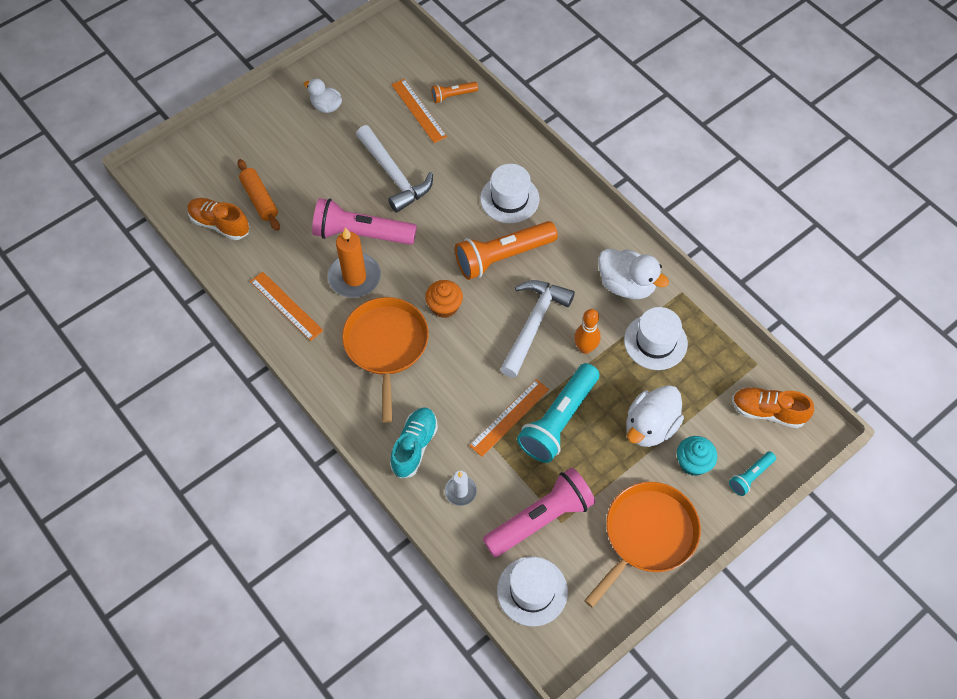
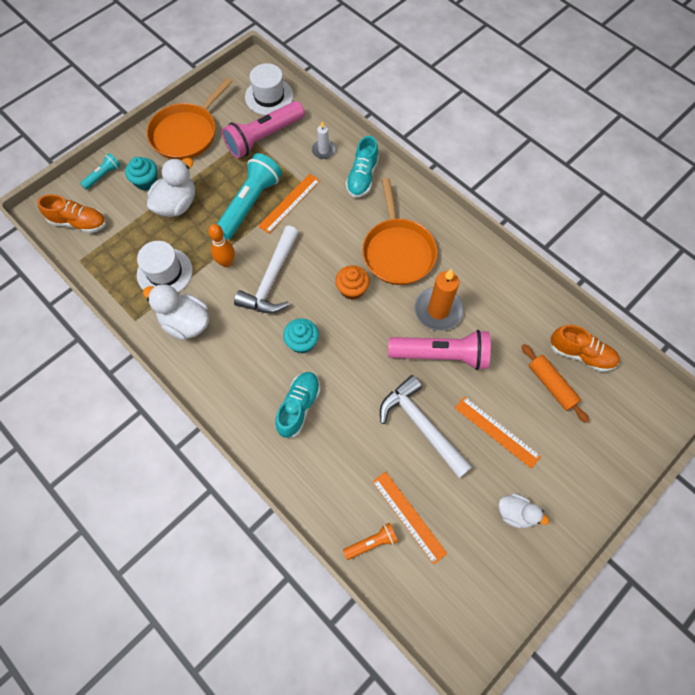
camera: 175 degrees right, 5 degrees up
orange ruler [250,272,323,341] -> orange ruler moved to [455,396,541,469]
orange flashlight [455,221,558,280] -> turquoise cupcake [283,318,319,354]
white hat [480,164,539,223] -> turquoise shoe [275,372,320,438]

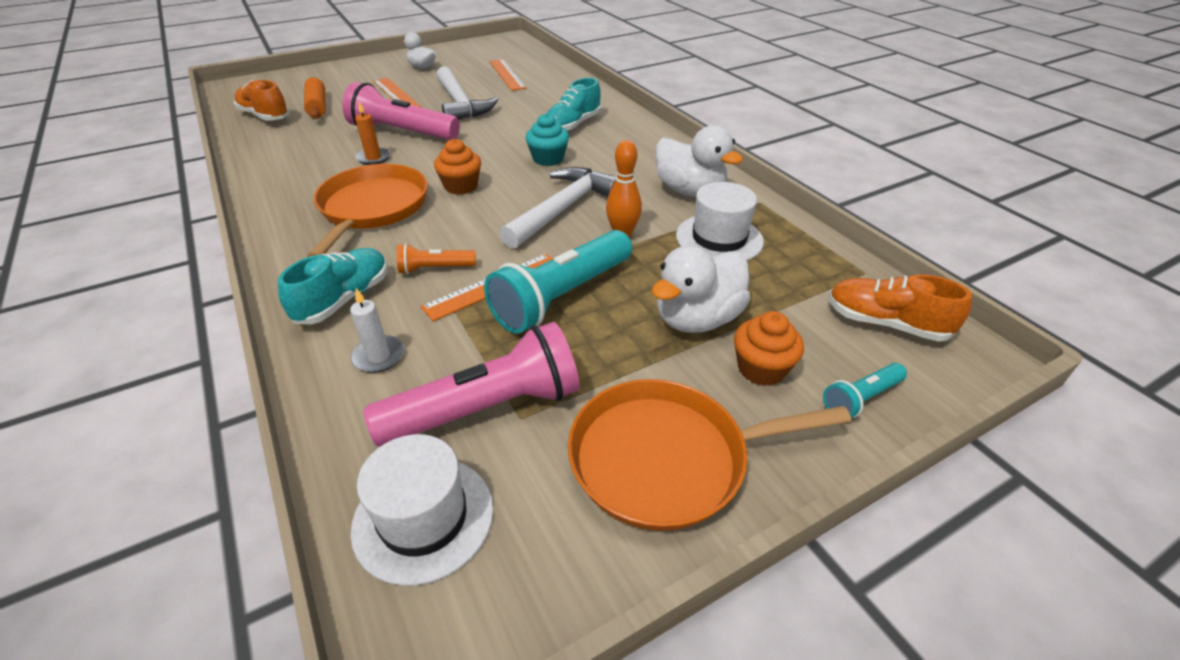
camera: 165 degrees left, 25 degrees down
turquoise cupcake [125,157,157,191] -> orange cupcake [734,311,804,386]
orange pan [147,77,233,160] -> orange pan turned 150 degrees counterclockwise [568,379,851,531]
orange flashlight [343,523,398,560] -> orange flashlight moved to [396,243,476,274]
orange candle [414,269,464,331] -> orange candle [355,102,390,165], size x0.55

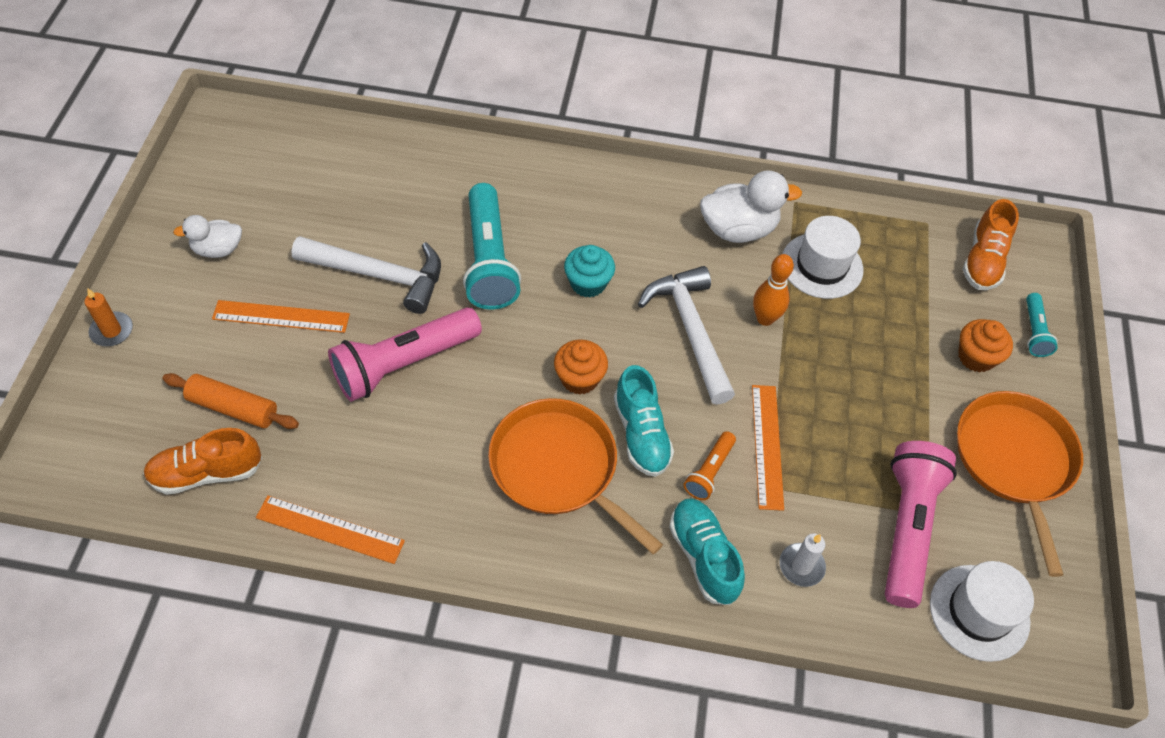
camera: 55 degrees left, 15 degrees up
orange candle [355,102,390,165] -> orange candle moved to [85,288,133,346]
turquoise flashlight [484,230,632,334] -> turquoise flashlight moved to [463,183,521,309]
orange ruler [489,59,526,91] -> orange ruler moved to [256,495,405,564]
turquoise shoe [547,78,601,131] -> turquoise shoe moved to [614,365,674,477]
orange pan [568,379,851,531] -> orange pan turned 150 degrees clockwise [957,391,1083,577]
white duck [652,245,751,333] -> none
orange shoe [828,274,972,342] -> orange shoe turned 45 degrees counterclockwise [963,199,1019,290]

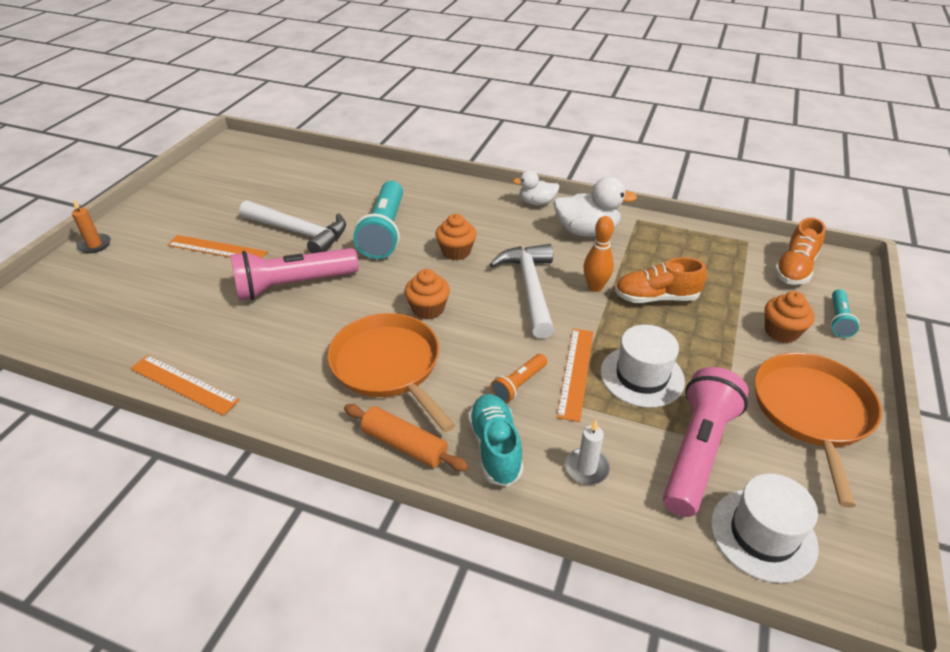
camera: 15 degrees right, 15 degrees down
orange shoe [143,428,262,495] -> orange shoe moved to [615,257,707,303]
orange rolling pin [163,373,299,429] -> orange rolling pin moved to [344,404,468,471]
white duck [173,215,242,258] -> white duck moved to [513,170,560,205]
turquoise cupcake [564,245,615,298] -> orange cupcake [435,214,476,260]
turquoise shoe [614,365,674,477] -> none
white hat [782,216,863,299] -> white hat moved to [601,324,685,408]

